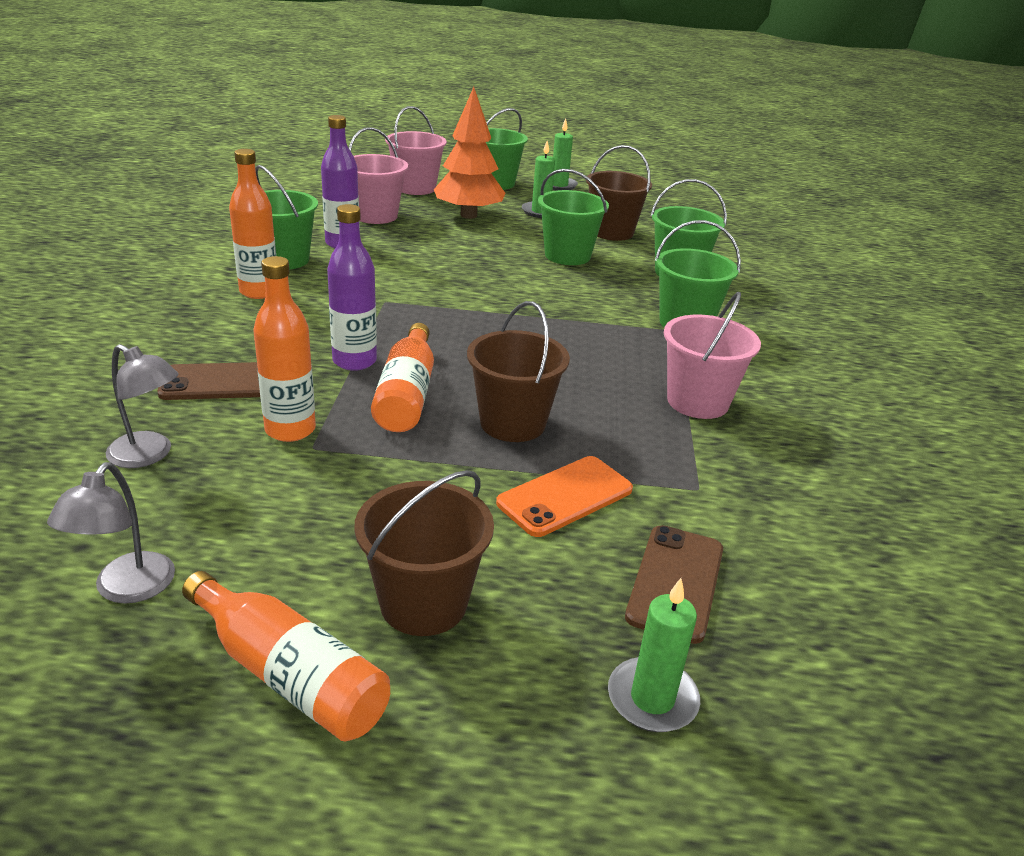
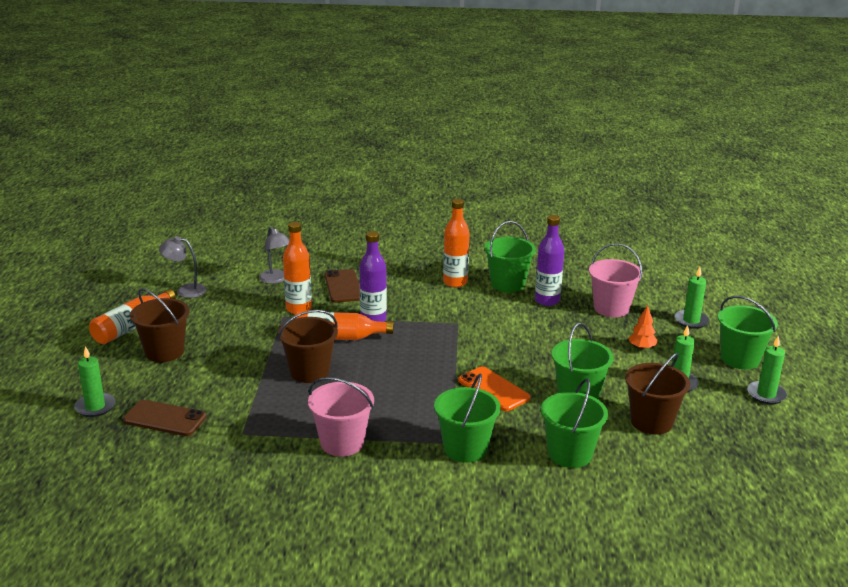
camera: 90 degrees right, 5 degrees down
grey lamp [106,344,179,468] -> grey lamp turned 60 degrees counterclockwise [259,227,289,284]
pink bucket [385,106,447,195] -> green candle [674,267,709,329]
orange tree [434,87,506,219] -> orange tree [629,305,657,350], size x0.46
orange phone [496,456,633,537] -> orange phone moved to [458,366,531,411]

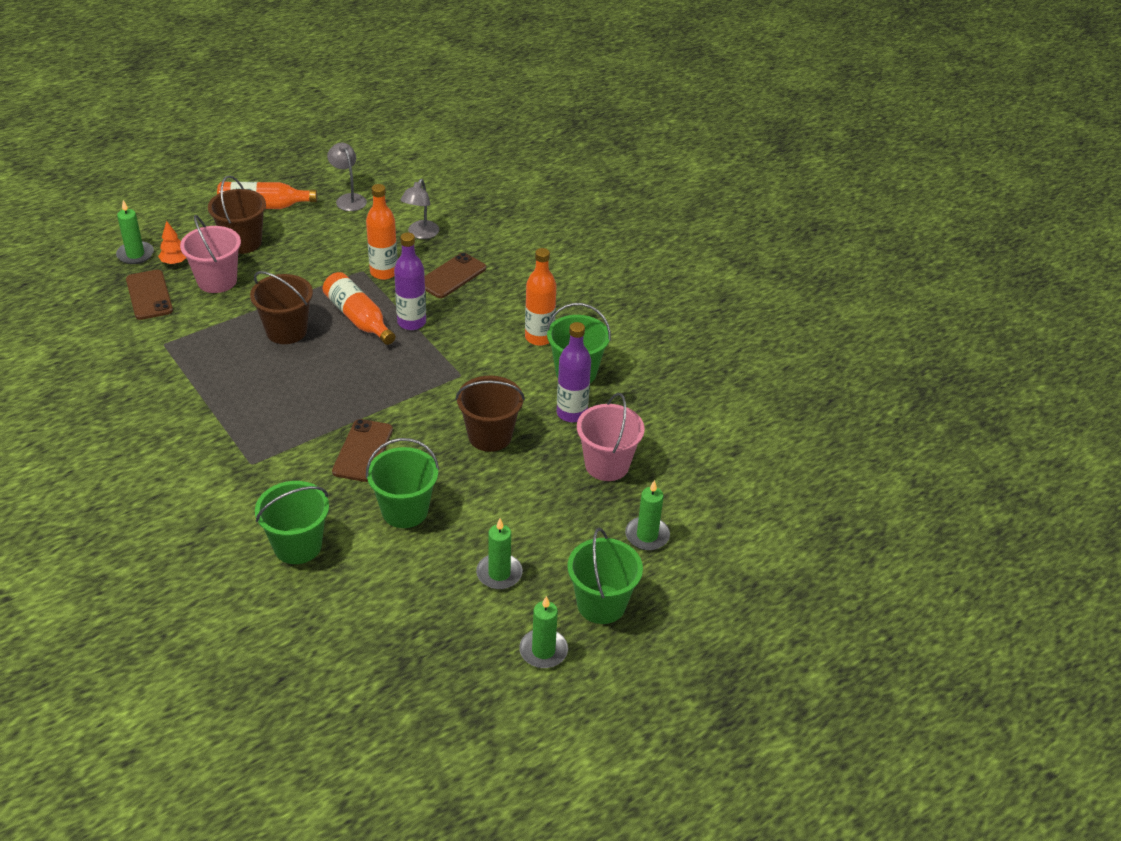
camera: 50 degrees right, 15 degrees up
pink bucket [308,377,374,456] -> pink bucket moved to [180,215,241,293]
green bucket [434,373,501,463] -> none
orange phone [458,366,531,411] -> brown phone [332,419,393,482]
brown bucket [625,353,690,434] -> brown bucket moved to [456,375,525,452]
orange tree [629,305,657,350] -> orange tree moved to [158,221,186,265]

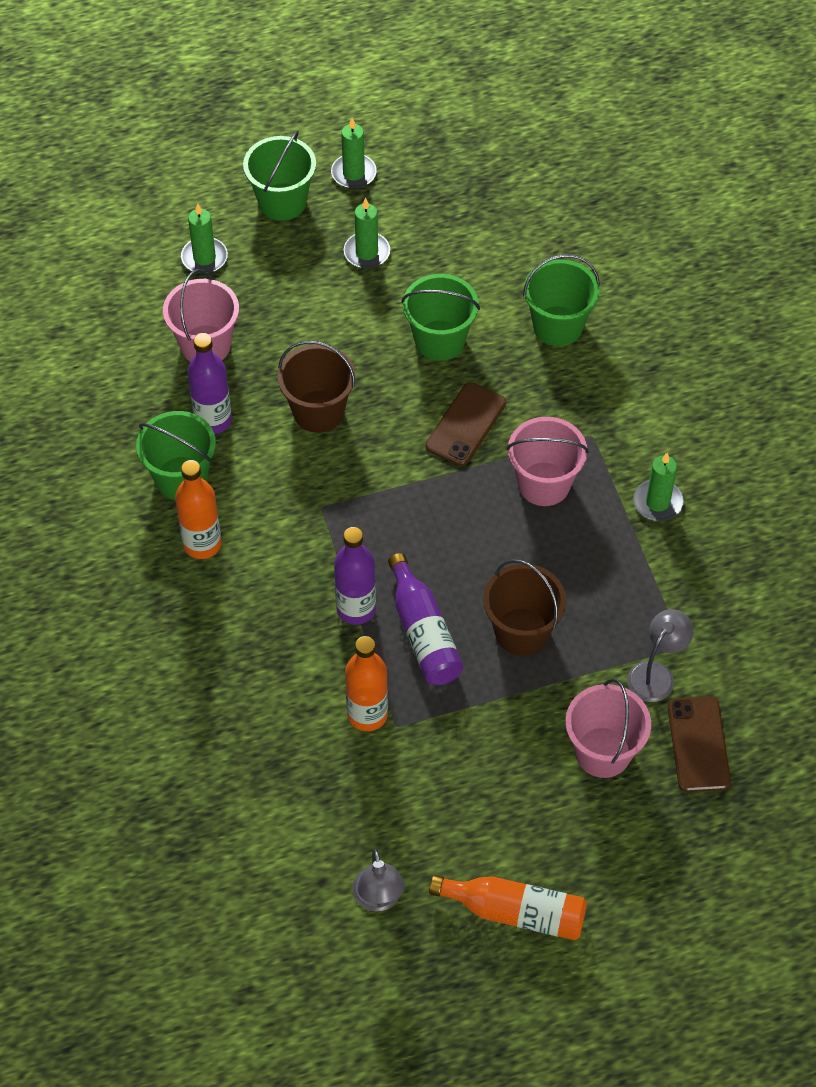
camera: 160 degrees left, 15 degrees up
green candle [116,200,154,264] -> green candle moved to [633,453,684,521]
orange tree [158,221,186,265] -> none
brown bucket [208,175,266,254] -> none
orange bottle [323,272,395,345] -> purple bottle [388,553,463,685]
grey lamp [401,179,439,239] -> grey lamp moved to [627,609,694,702]
brown phone [425,253,486,298] -> none
none -> pink bucket [506,417,589,506]

